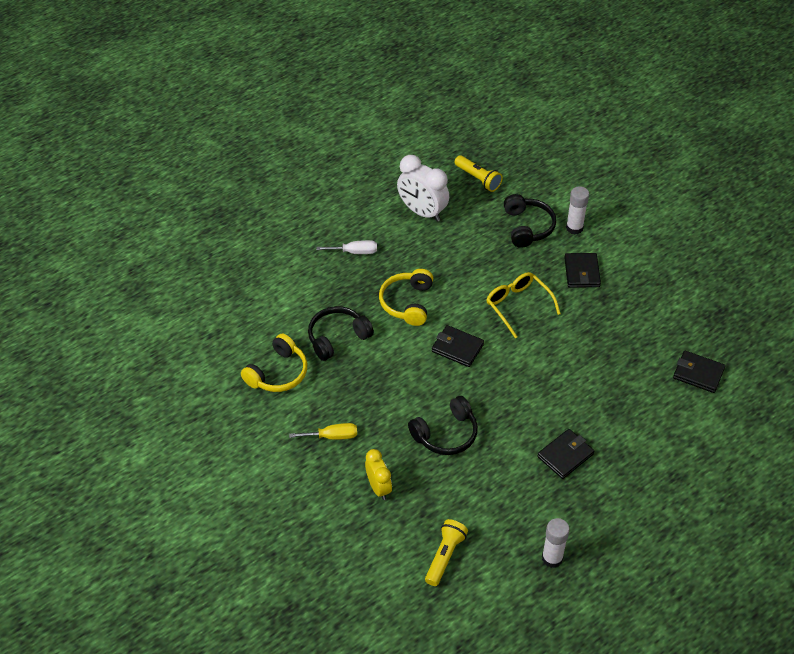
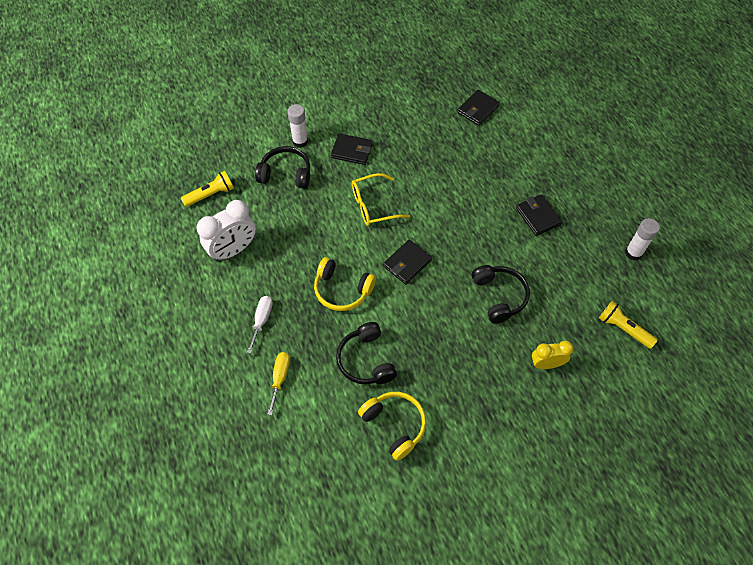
camera: 75 degrees left, 10 degrees up
yellow screwdriver [289,423,357,440] -> yellow screwdriver moved to [267,352,290,415]

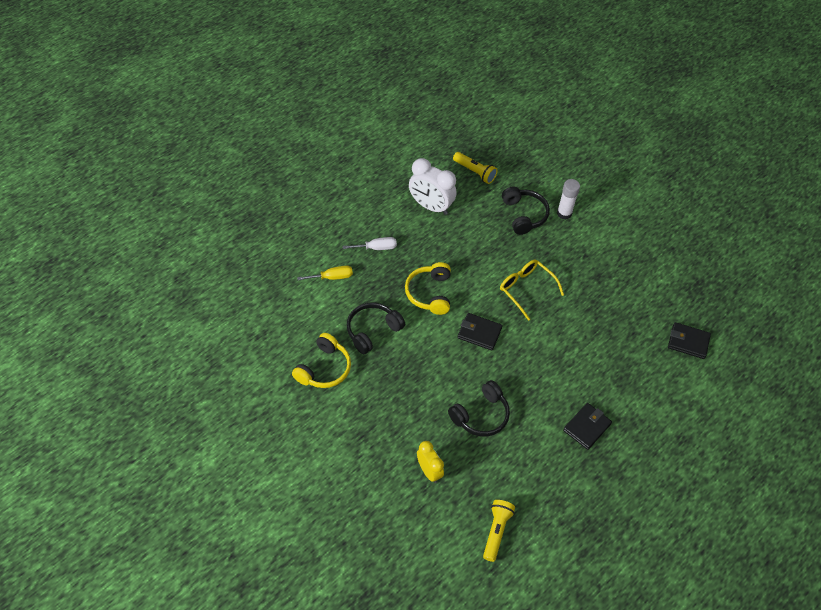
camera: 65 degrees right, 5 degrees down
black wallet [331,133,373,165] -> none
white glue stick [625,218,660,261] -> none

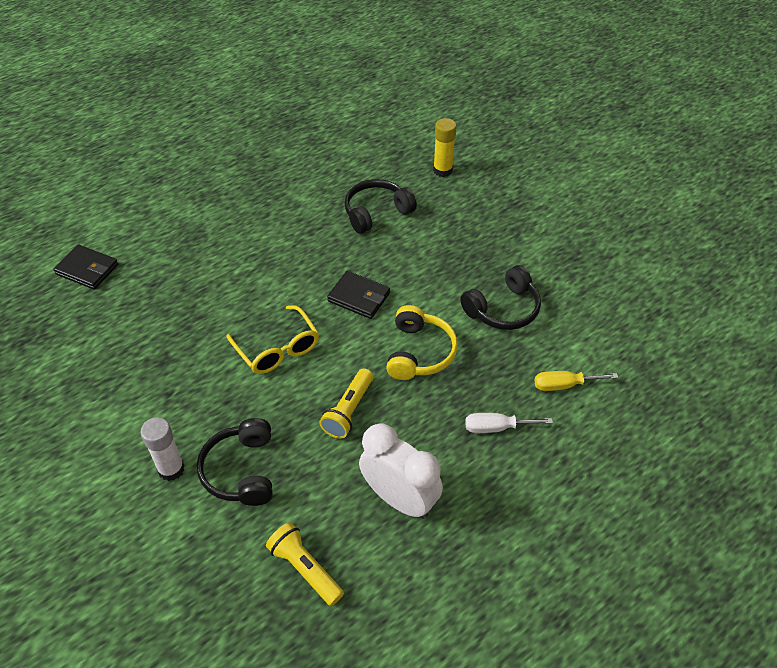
camera: 170 degrees left, 5 degrees down
yellow headphones [292,333,351,388] -> none
yellow clock [417,441,444,483] -> yellow glue stick [433,118,457,177]
yellow flashlight [483,500,515,562] -> yellow flashlight moved to [319,368,373,439]
black wallet [563,403,612,450] -> none

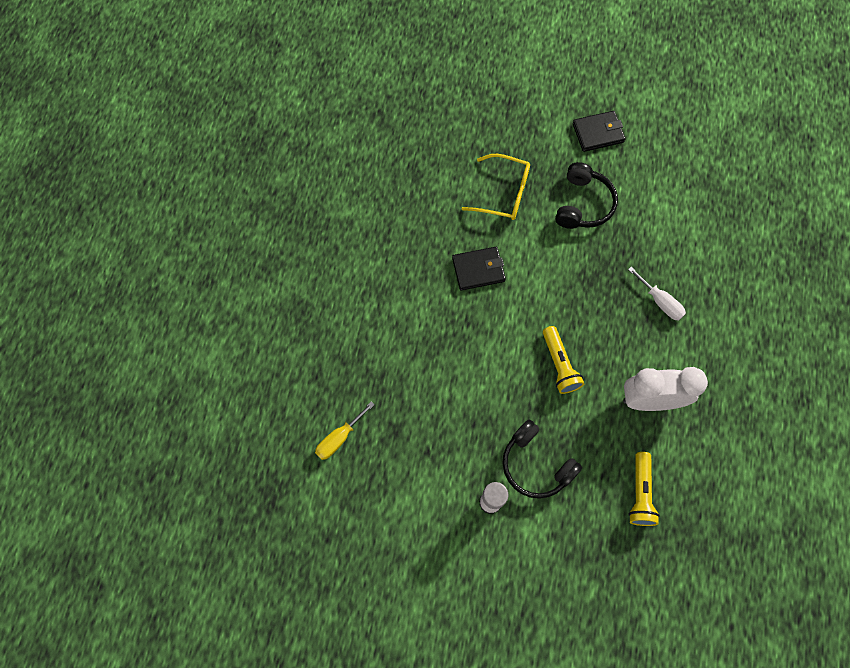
camera: 40 degrees left, 20 degrees up
black wallet [53,245,118,290] -> black wallet moved to [573,111,625,152]
yellow glasses [226,305,319,374] -> yellow glasses moved to [462,154,530,220]
yellow flashlight [266,522,344,606] -> yellow flashlight turned 90 degrees counterclockwise [628,452,660,526]
black headphones [344,179,417,234] -> none
yellow headphones [386,305,458,380] -> none
yellow glue stick [433,118,457,177] -> none
white screwdriver [465,413,553,433] -> white screwdriver turned 90 degrees counterclockwise [628,267,686,321]
yellow screwdriver [534,371,618,391] -> yellow screwdriver moved to [315,402,375,460]

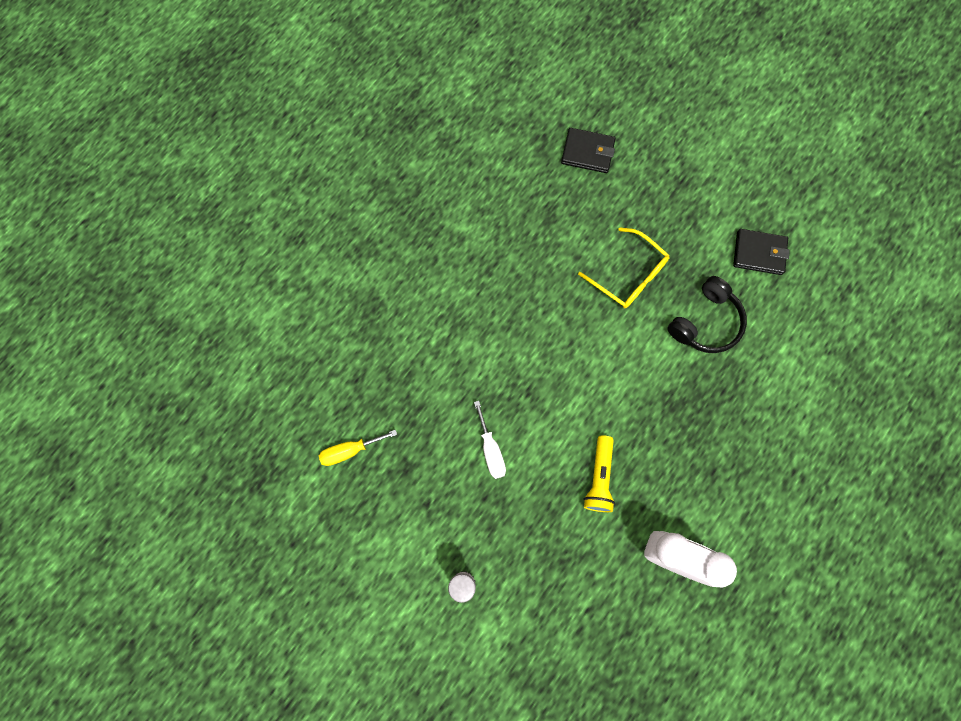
camera: 25 degrees right, 5 degrees up
black wallet [452,247,506,290] -> black wallet moved to [561,128,615,173]
black headphones [502,419,582,499] -> none
white screwdriver [628,267,686,321] -> white screwdriver moved to [474,401,506,479]
yellow flashlight [628,452,660,526] -> none

